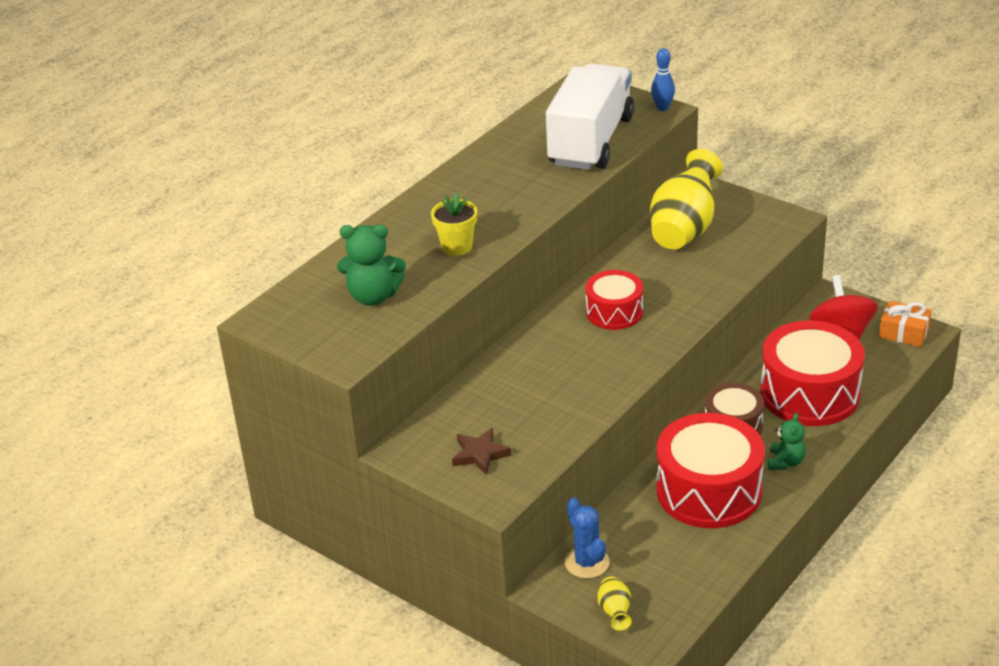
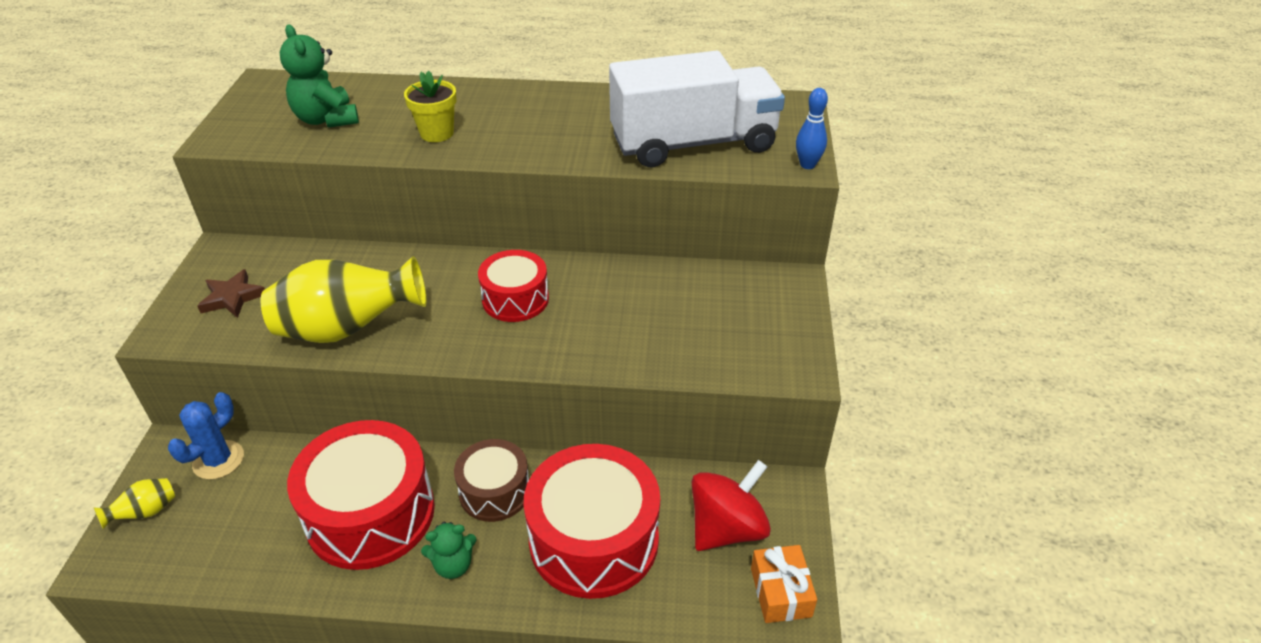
camera: 55 degrees right, 5 degrees up
yellow vase [650,149,723,249] -> yellow vase moved to [260,256,426,343]

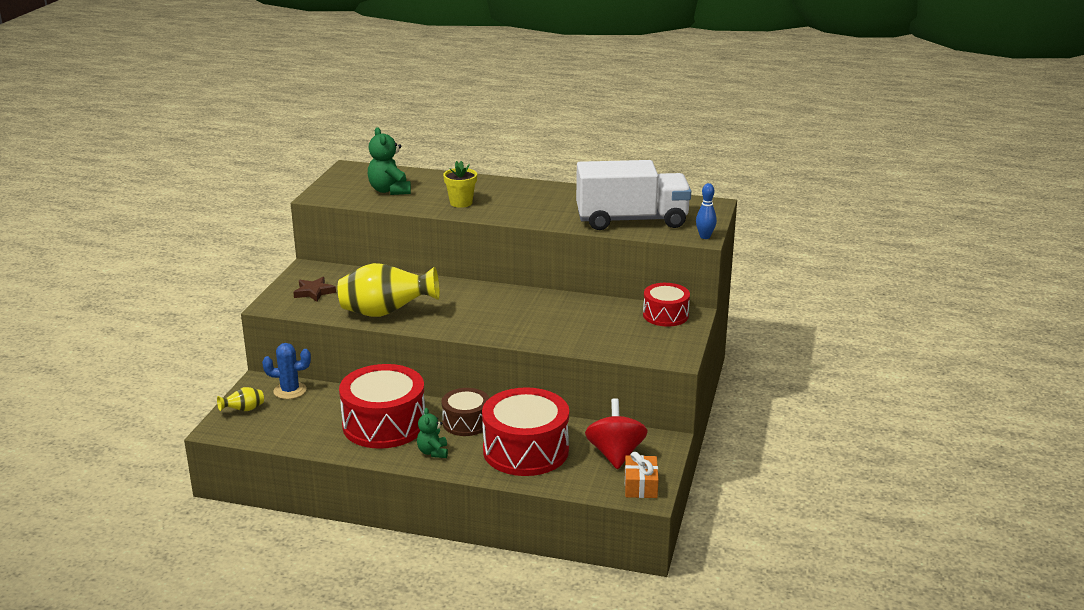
camera: 10 degrees right, 15 degrees down
blue cactus [168,392,244,480] -> blue cactus turned 45 degrees clockwise [262,343,311,399]
green teddy bear [421,522,476,579] -> green teddy bear turned 90 degrees clockwise [417,408,448,458]
red drum [478,250,549,322] -> red drum moved to [643,283,690,327]
red spinning top [692,460,771,551] -> red spinning top turned 60 degrees counterclockwise [585,398,648,469]

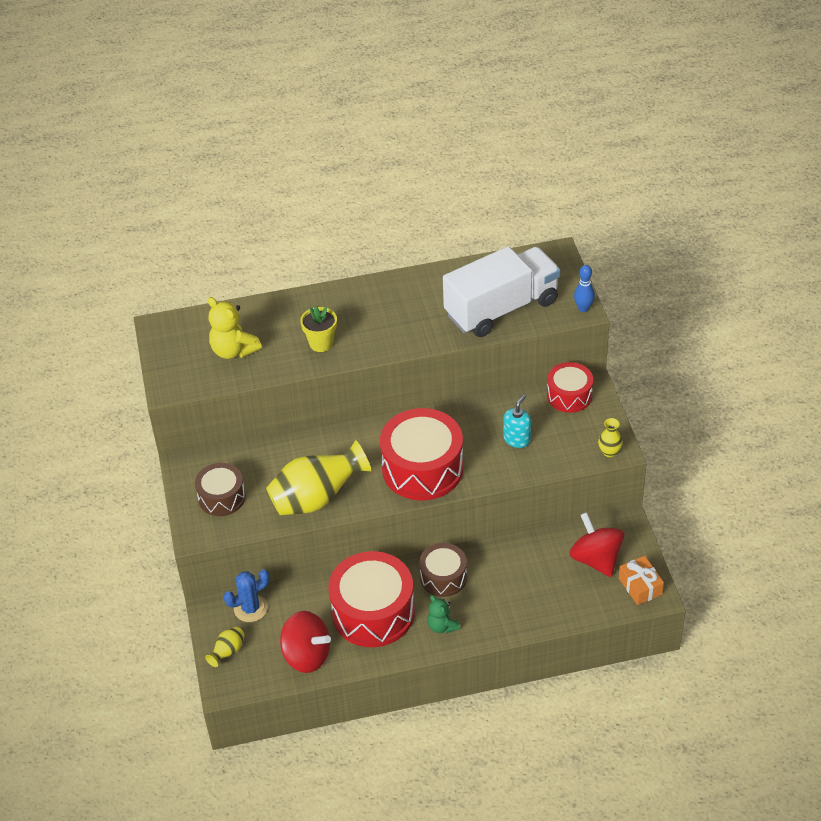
camera: 25 degrees left, 20 degrees up
brown star [293,277,336,302] -> brown drum [195,463,246,516]
green teddy bear [368,127,411,195] -> yellow teddy bear [208,297,262,359]
red drum [482,387,569,476] -> red drum moved to [380,408,463,500]
none -> red spinning top [280,611,331,673]
none -> turquoise soap dispenser [504,395,531,448]
none -> yellow vase [598,418,623,457]

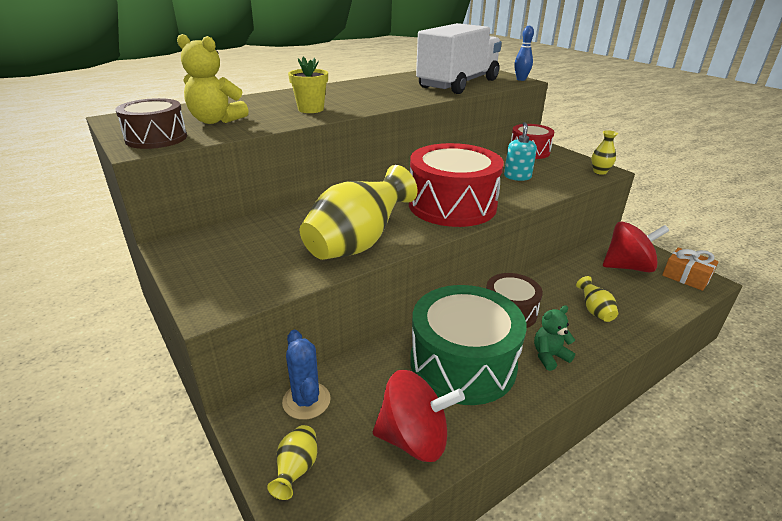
camera: 25 degrees left, 15 degrees down
brown drum [195,463,246,516] -> brown drum moved to [115,98,187,149]
blue cactus [224,569,270,622] -> blue cactus turned 60 degrees counterclockwise [282,330,331,420]
red drum [328,551,415,647] -> green drum [410,285,526,405]
green teddy bear [427,595,460,633] -> green teddy bear turned 120 degrees clockwise [534,305,575,371]
red spinning top [569,512,624,577] -> red spinning top turned 135 degrees clockwise [603,222,669,273]
none -> yellow vase [576,276,618,322]

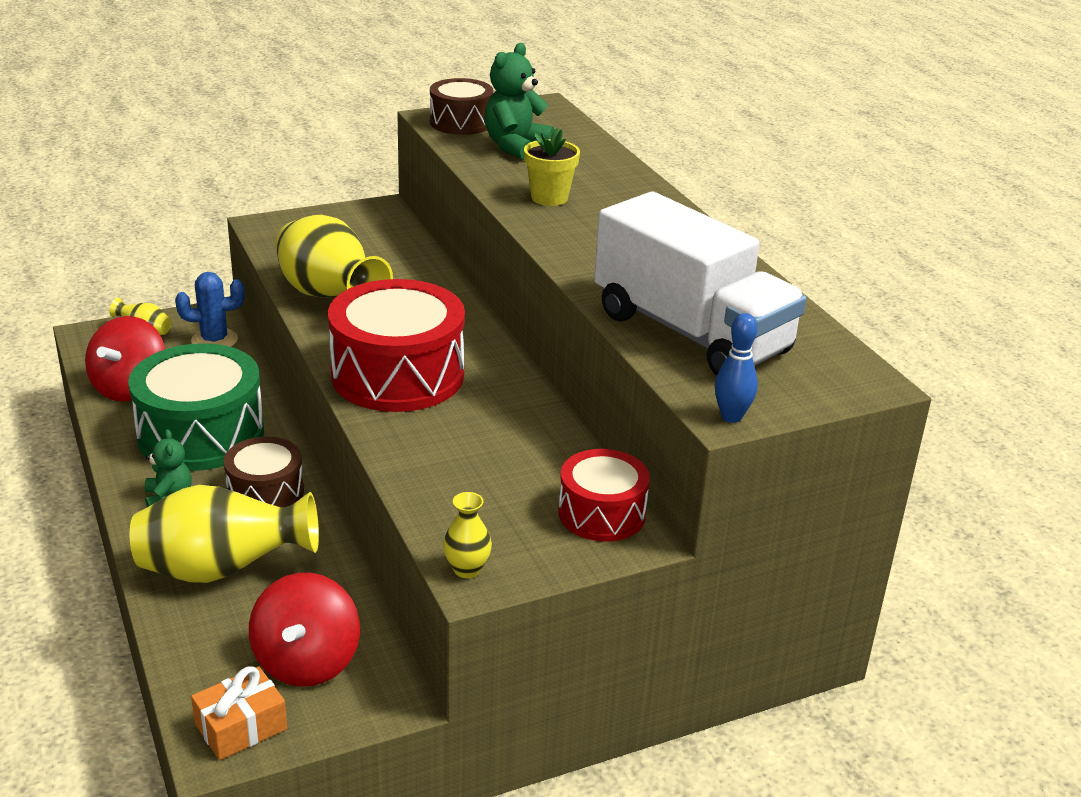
camera: 100 degrees right, 0 degrees up
yellow teddy bear [177,34,249,124] -> green teddy bear [484,43,554,160]
turquoise soap dispenser [504,122,537,181] -> none
yellow vase [576,276,618,322] -> yellow vase [130,485,319,583], size x2.28

